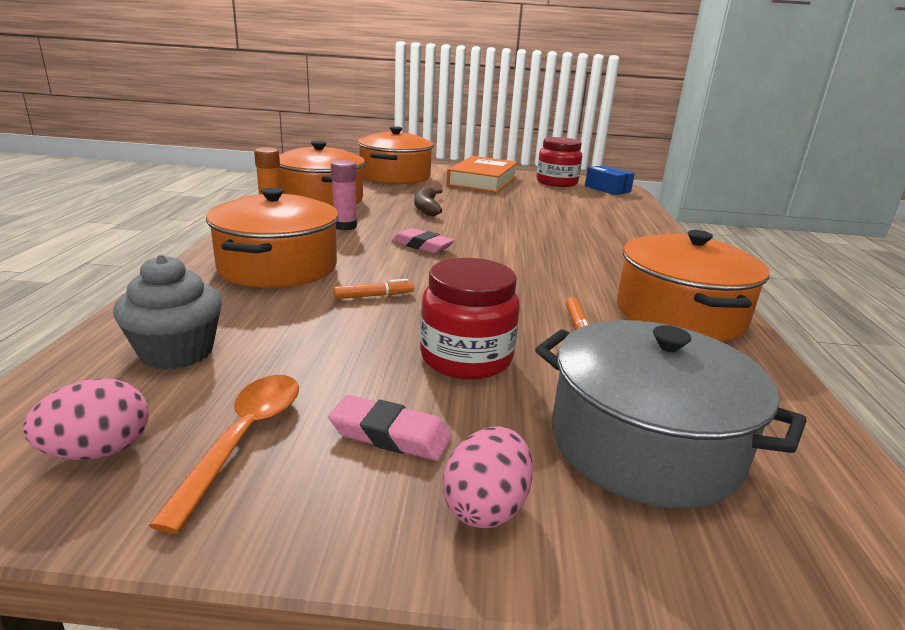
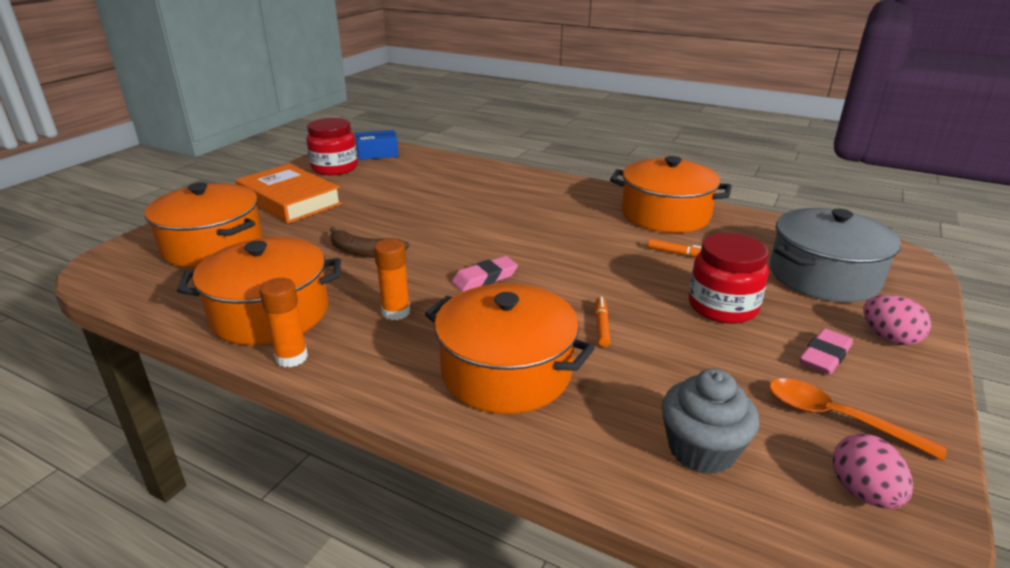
camera: 65 degrees left, 5 degrees up
pink glue stick [331,160,357,230] -> orange glue stick [374,239,410,320]

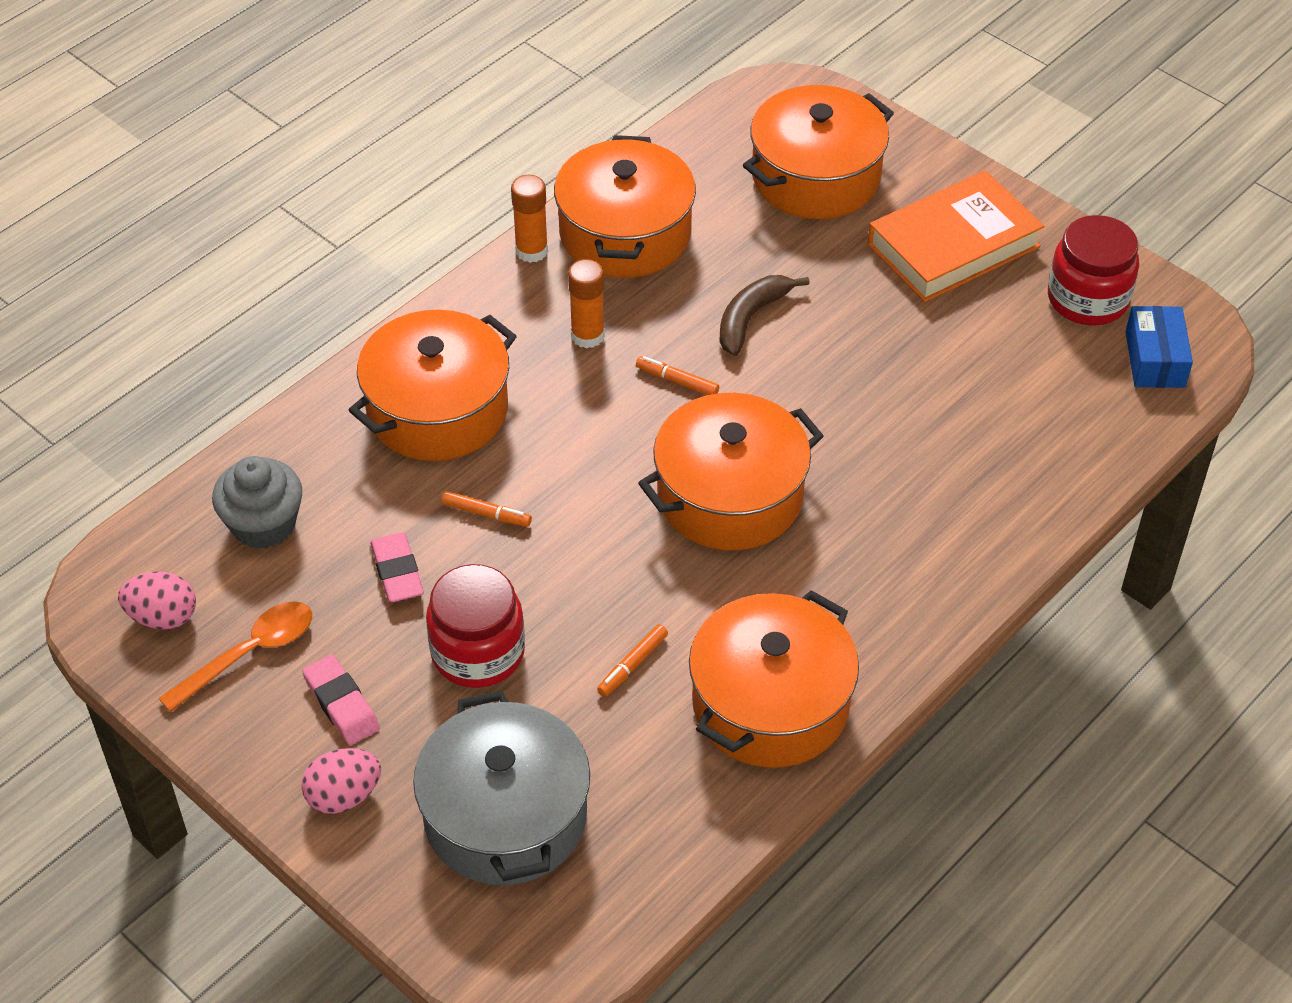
camera: 105 degrees right, 20 degrees up
pink eraser [452,256,518,292] -> pink eraser moved to [370,532,424,602]
none -> orange marker [636,356,719,395]
none -> orange pot [638,393,824,551]

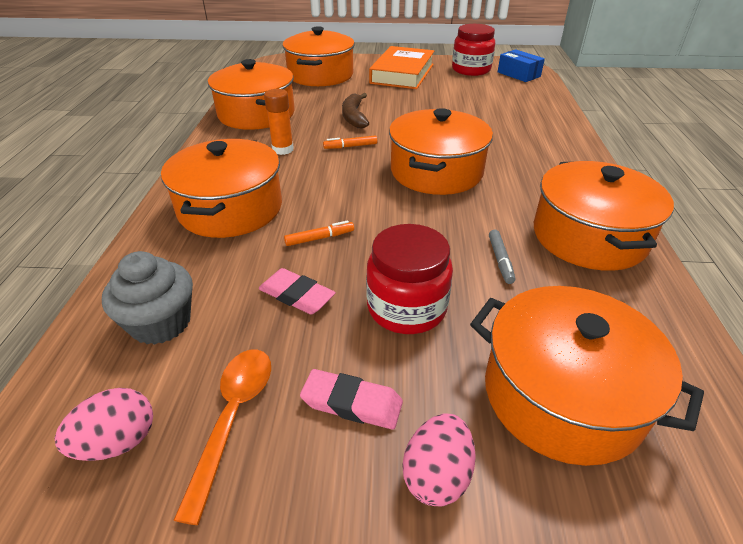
camera: 40 degrees left, 10 degrees down
grey pot [413,691,590,885] -> orange pot [470,286,704,466]
orange glue stick [511,175,548,263] -> none
orange marker [597,624,668,697] -> grey marker [489,230,515,284]

